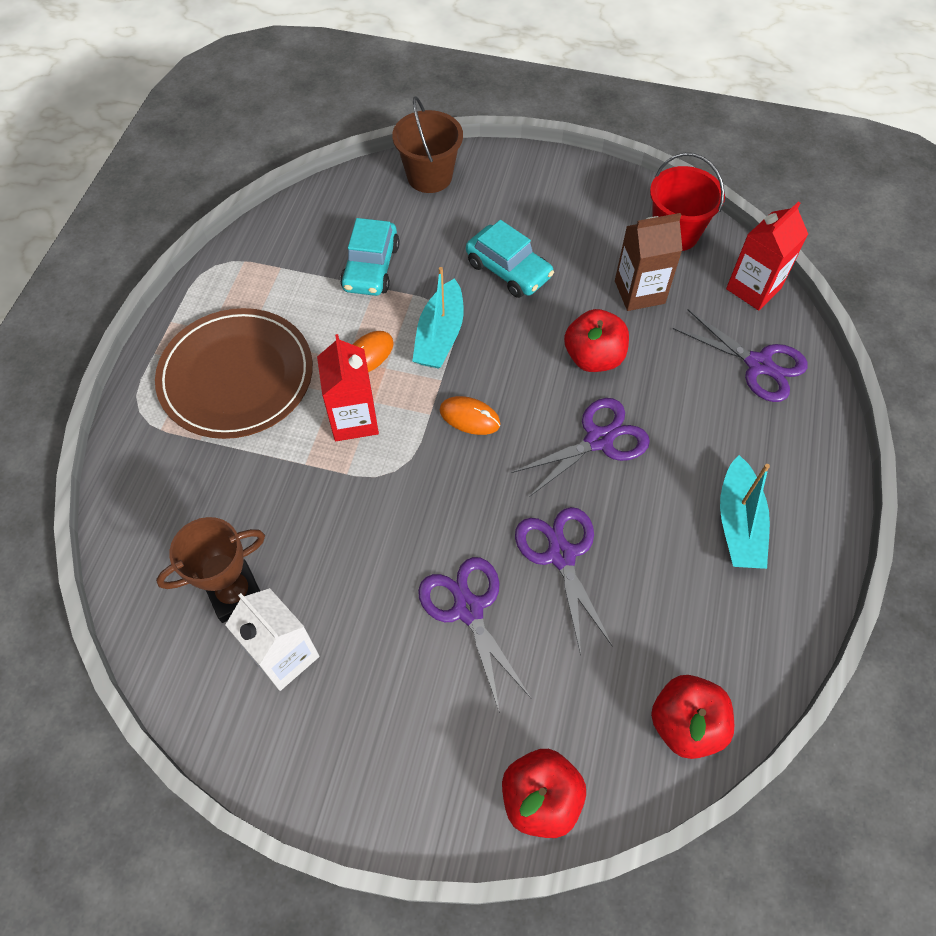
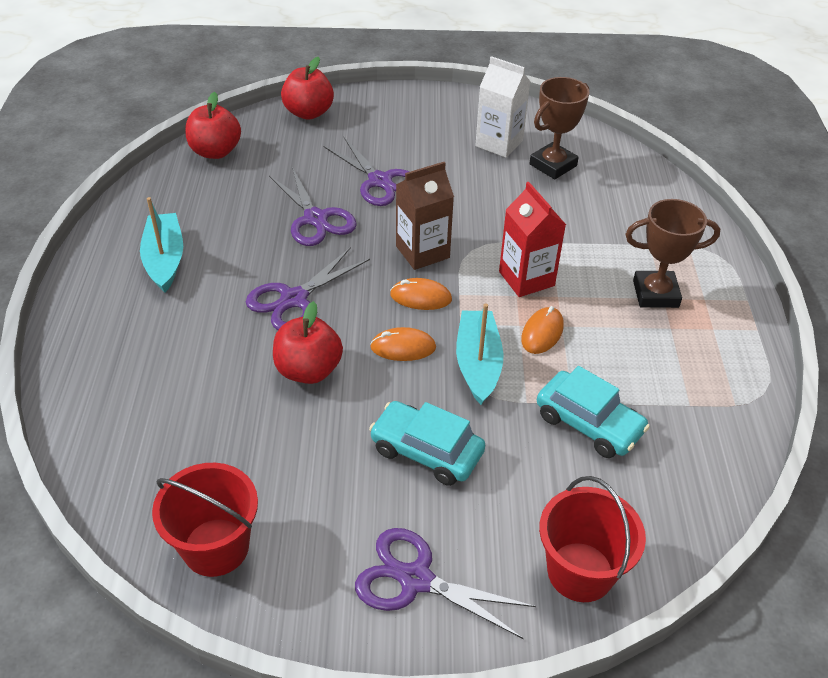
camera: 165 degrees right, 15 degrees down
brown plate [155,308,313,439] -> brown trophy [625,199,720,308]
turquoise car [340,218,400,296] -> turquoise car turned 135 degrees clockwise [537,366,650,458]
brown bucket [392,97,463,193] -> red bucket [539,476,646,602]
brown carton [615,213,683,311] -> brown carton moved to [396,162,454,270]
purple scissors [673,309,808,402] -> purple scissors moved to [355,528,536,639]
red carton [726,202,808,310] -> none
none -> orange mouse [370,327,436,361]

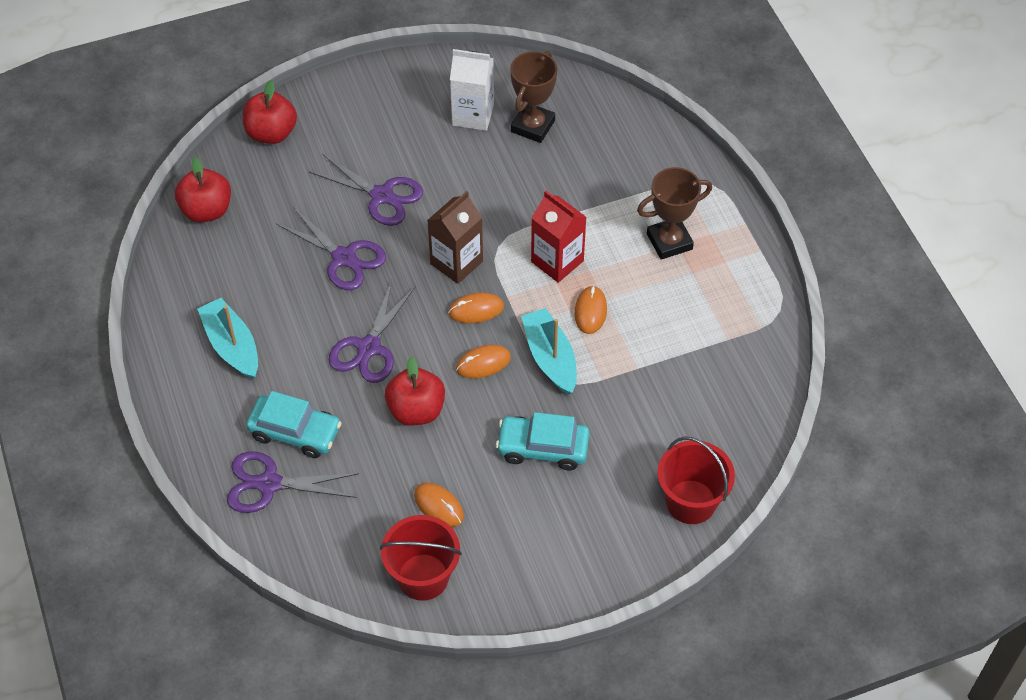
camera: 20 degrees left, 10 degrees up
purple scissors [355,528,536,639] -> purple scissors moved to [227,452,359,513]
turquoise car [537,366,650,458] -> turquoise car moved to [246,391,341,458]
none -> orange mouse [414,483,464,527]

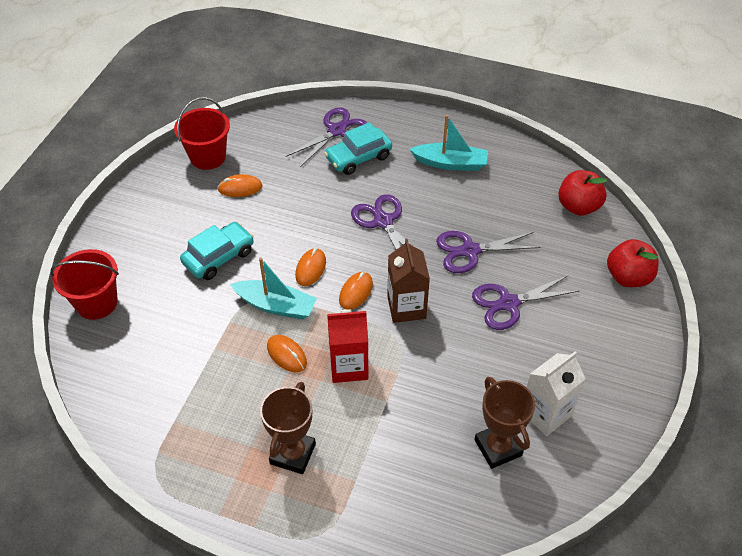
camera: 130 degrees right, 5 degrees down
red apple [385,357,445,425] -> none

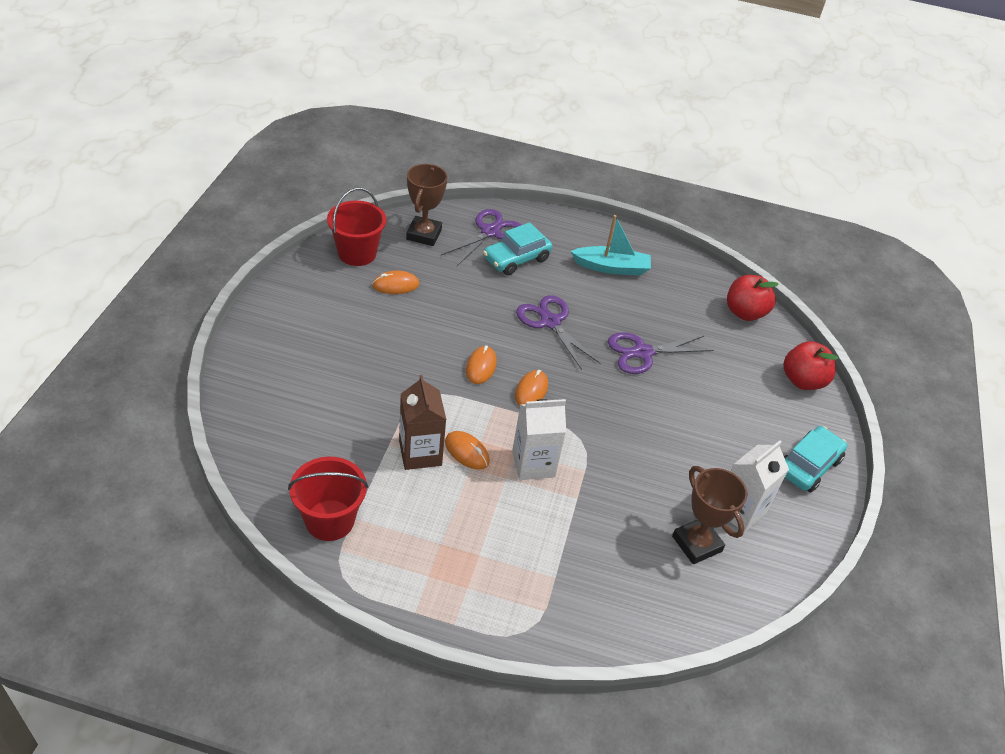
camera: 10 degrees left, 5 degrees down
red bucket [50,249,119,320] -> red bucket moved to [288,457,368,541]
turquoise car [180,222,254,280] -> turquoise car moved to [784,426,847,493]
turquoise boat [230,257,317,319] -> none
brown trophy [260,382,316,474] -> brown trophy moved to [406,164,447,246]
red carton [327,309,368,383] -> white carton [512,399,566,480]
brown carton [387,239,430,323] -> brown carton moved to [399,375,446,470]
purple scissors [472,275,579,330] -> none

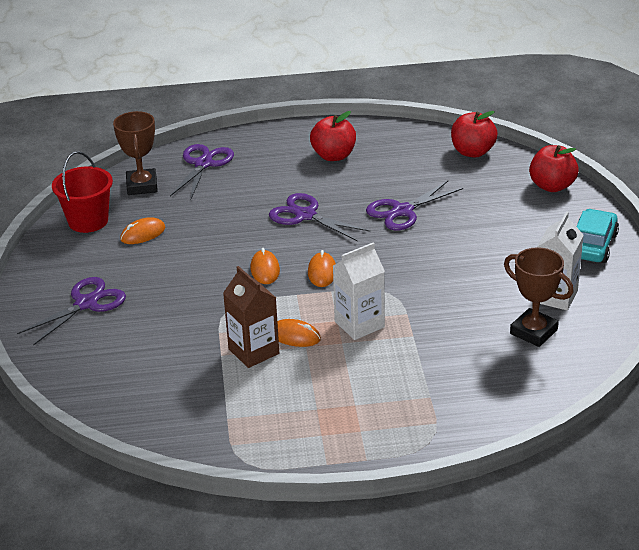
camera: 15 degrees left, 10 degrees down
red bucket [288,457,368,541] -> none
turquoise car [483,222,552,275] -> none
turquoise boat [571,215,651,276] -> red apple [310,111,356,161]
none -> purple scissors [17,277,126,346]

